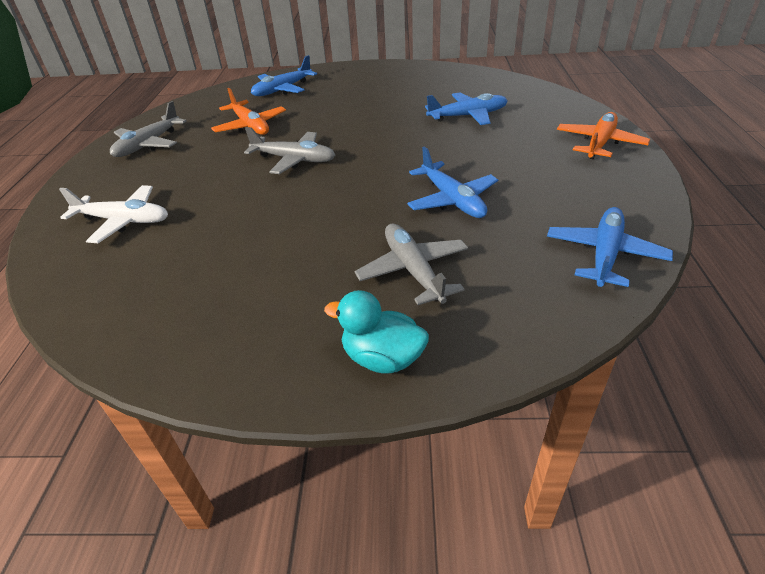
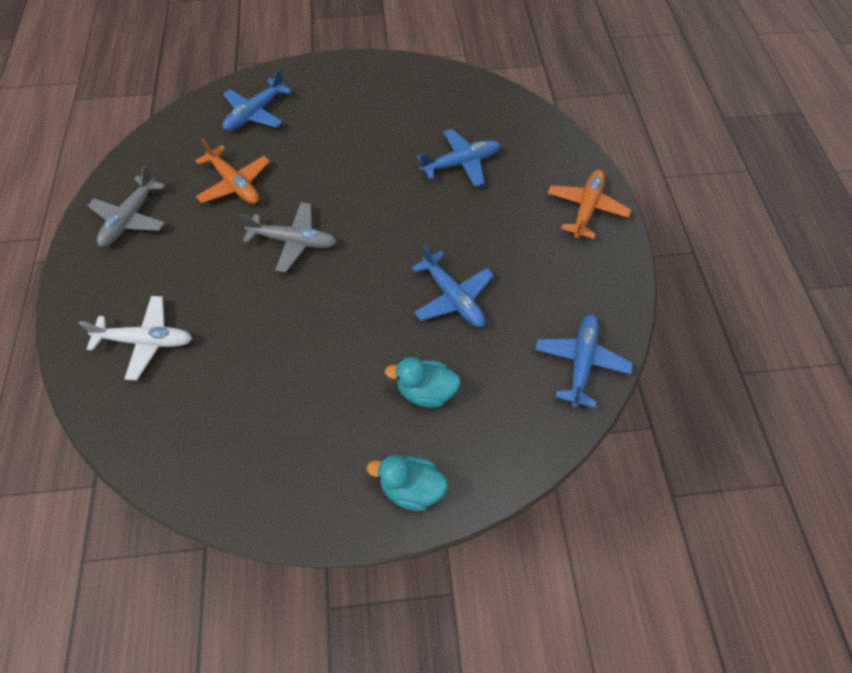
camera: 10 degrees left, 20 degrees up
grey plane [355,224,468,305] -> turquoise duck [385,357,461,408]

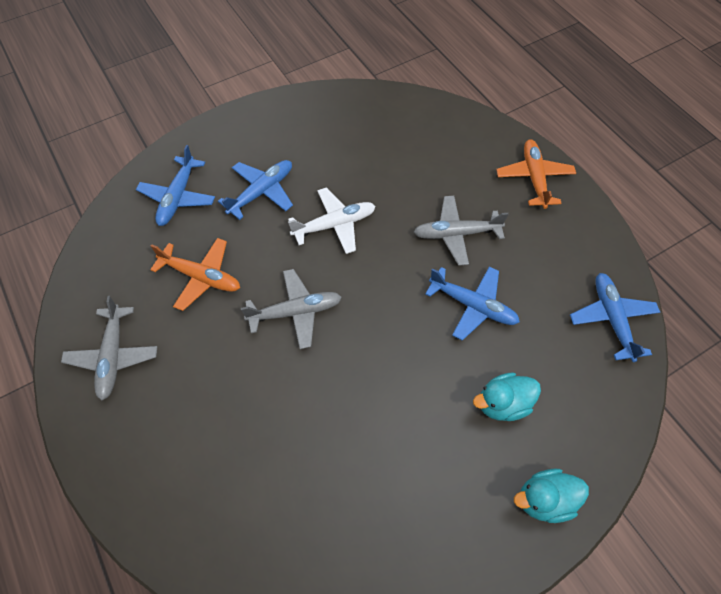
camera: 25 degrees left, 0 degrees up
white plane [78,296,192,380] -> white plane moved to [288,187,375,254]
blue plane [417,129,500,187] -> blue plane moved to [218,160,293,220]
none -> grey plane [414,196,508,266]

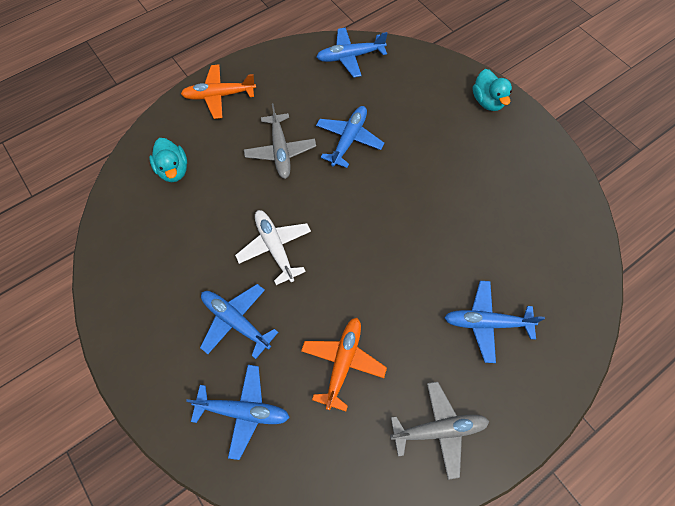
camera: 95 degrees left, 5 degrees up
grey plane [241,269,342,349] -> none
turquoise duck [473,373,541,421] -> turquoise duck moved to [149,138,187,182]
none -> blue plane [444,281,545,363]

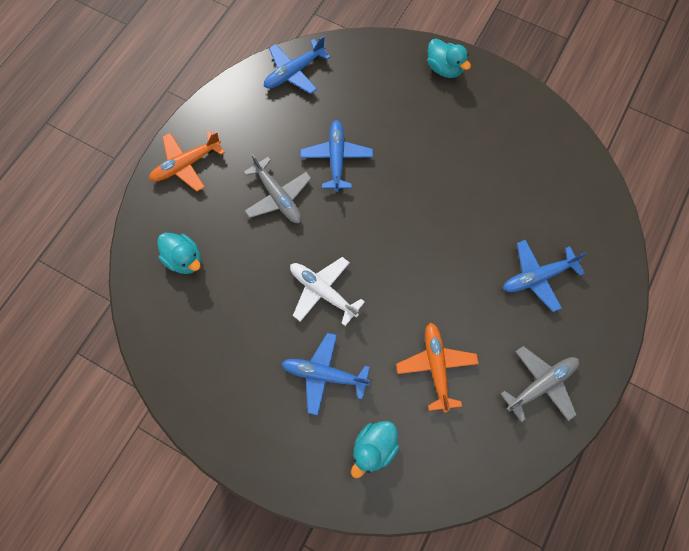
camera: 25 degrees left, 5 degrees up
blue plane [186,365,290,460] -> turquoise duck [351,421,399,478]

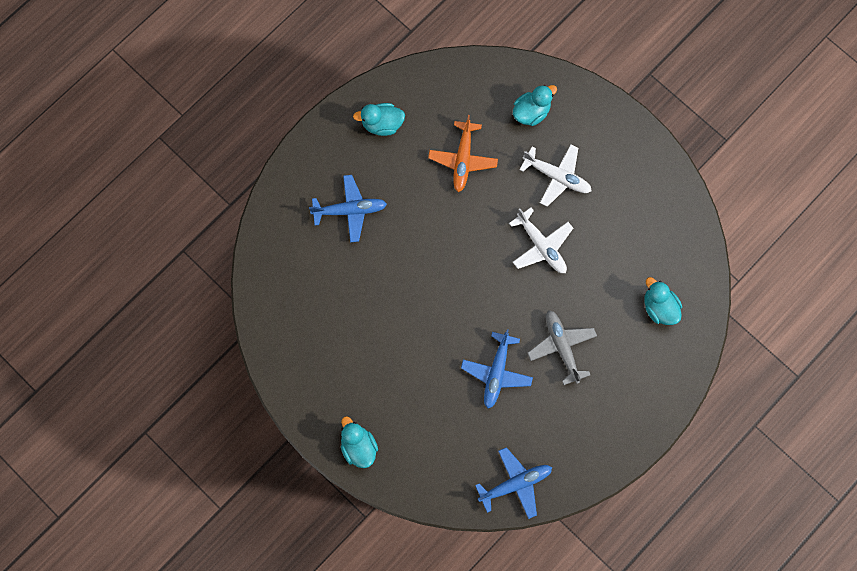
camera: 165 degrees left, 5 degrees up
orange plane [149,131,225,192] -> none
blue plane [281,333,371,415] -> white plane [519,144,592,207]
grey plane [501,346,579,422] -> turquoise duck [353,103,405,136]

